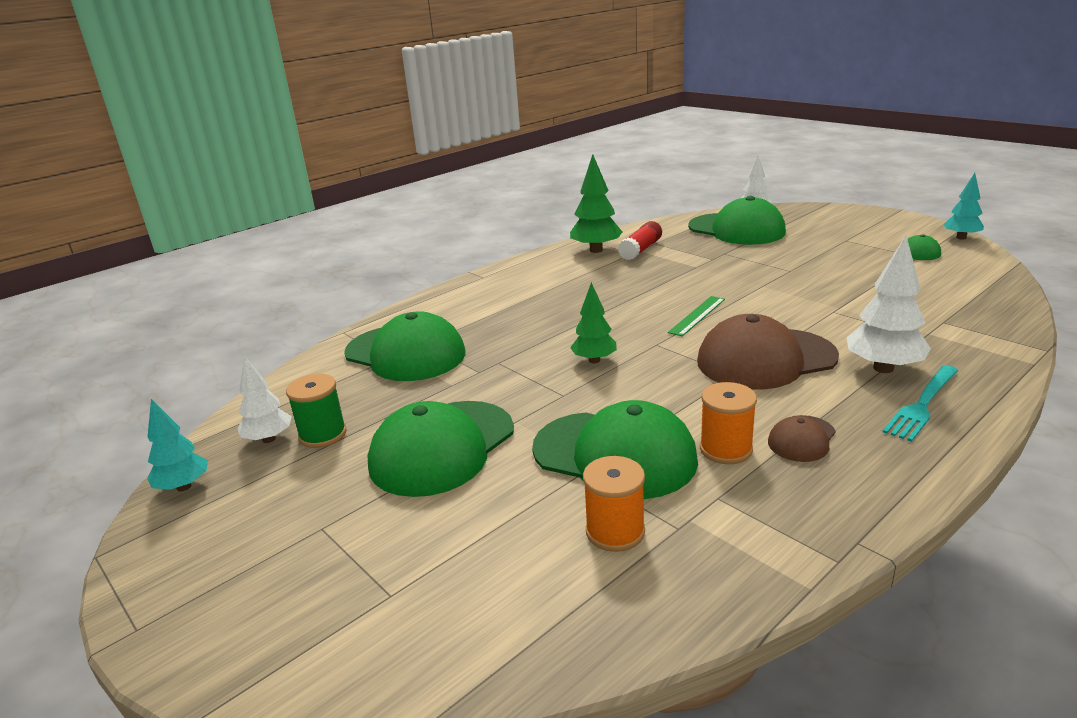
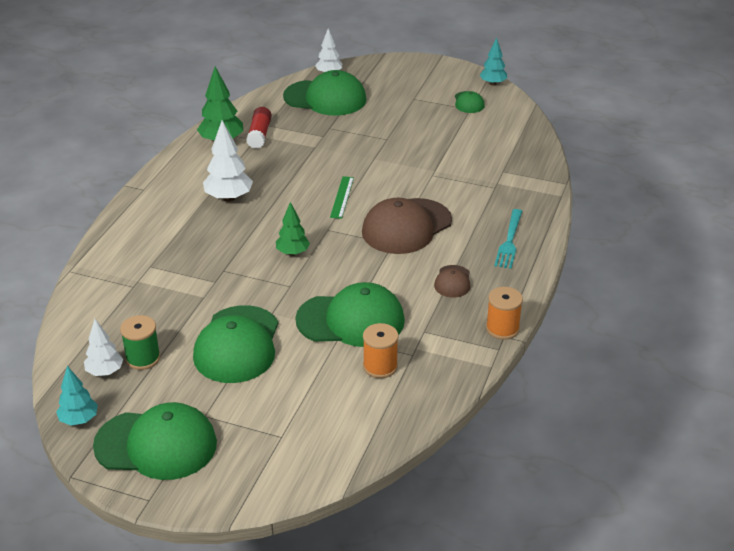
camera: 30 degrees left, 10 degrees up
green cap [344,311,465,381] -> green cap moved to [93,402,217,480]
orange spool [700,382,757,464] -> orange spool moved to [486,287,523,340]
white tree [846,235,931,373] -> white tree moved to [203,120,253,202]

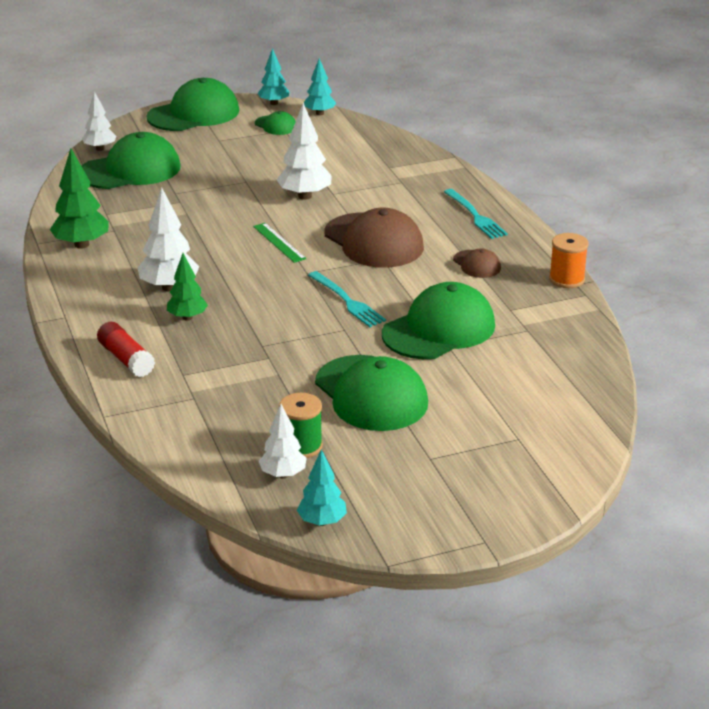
camera: 40 degrees left, 5 degrees down
green cap [93,402,217,480] -> green cap moved to [146,78,239,131]
red glue stick [246,107,272,149] -> red glue stick moved to [97,322,155,377]
green tree [276,202,310,256] -> green tree moved to [167,253,208,321]
brown cap [362,198,452,254] -> brown cap turned 45 degrees counterclockwise [324,208,424,268]
orange spool [363,323,398,378] -> none
none -> white tree [276,103,332,200]
none -> turquoise tree [304,58,336,115]
none -> turquoise fork [308,271,386,327]

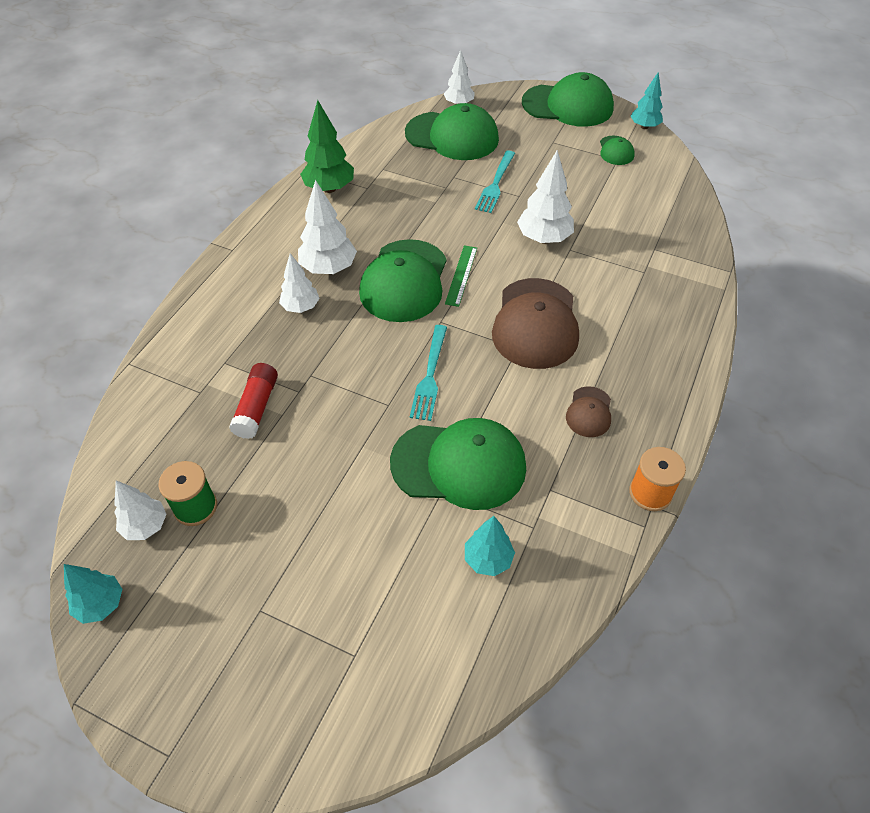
camera: 45 degrees right, 20 degrees up
red glue stick [97,322,155,377] -> red glue stick moved to [229,363,278,439]
green tree [167,253,208,321] -> white tree [279,253,320,313]
turquoise tree [304,58,336,115] -> turquoise tree moved to [465,516,515,576]
green cap [315,355,428,431] -> green cap moved to [359,239,447,322]
turquoise fork [444,189,508,239] -> turquoise fork moved to [475,150,515,213]

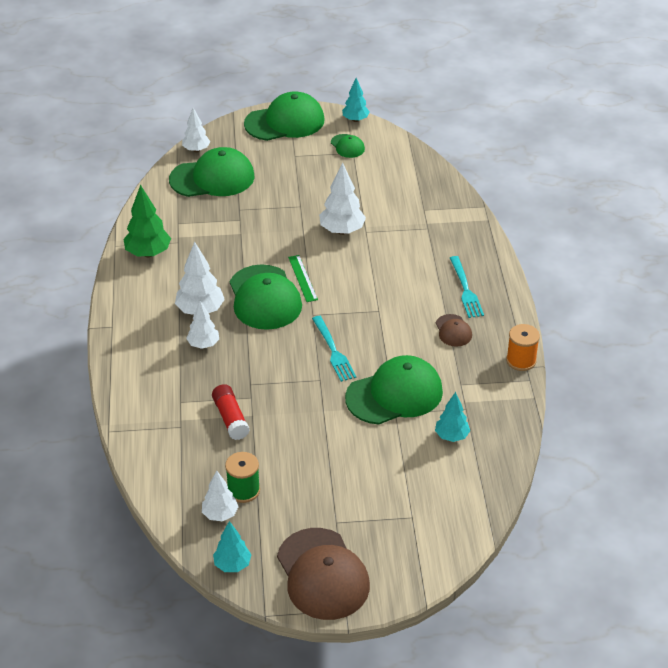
camera: 30 degrees left, 10 degrees down
turquoise fork [475,150,515,213] -> turquoise fork moved to [450,256,484,318]
brown cap [492,278,579,369] -> brown cap moved to [277,528,370,620]

